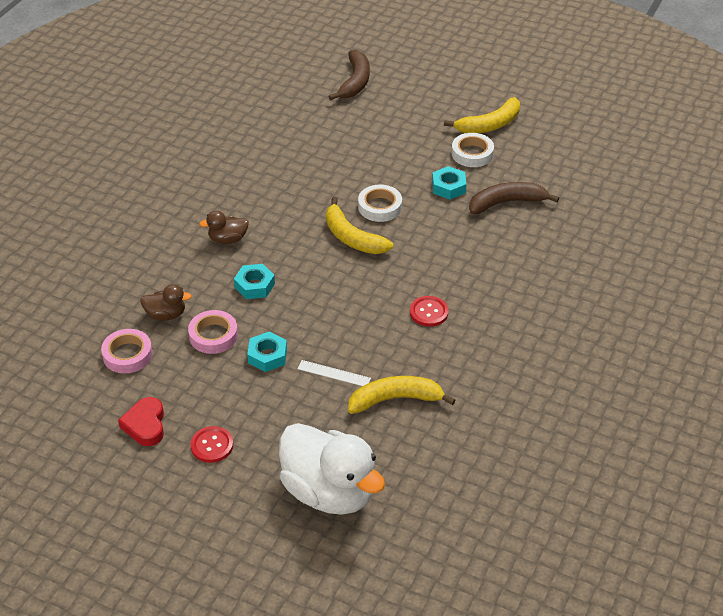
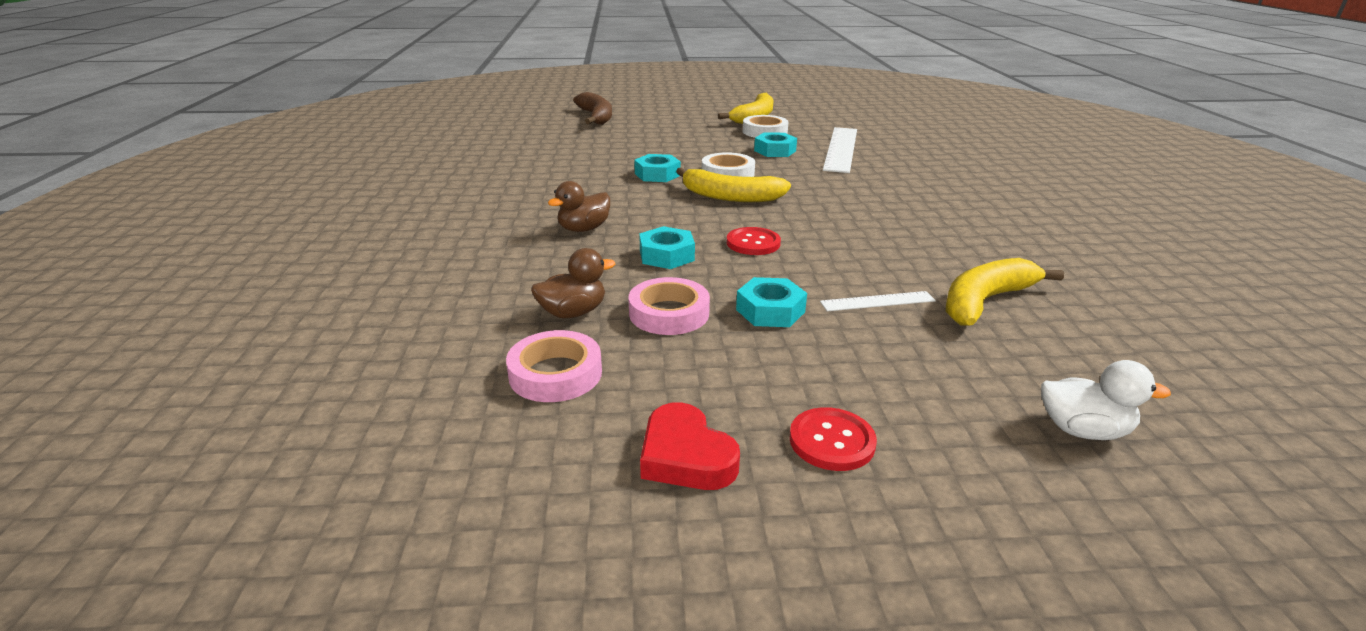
camera: 30 degrees left, 15 degrees down
white duck [279,423,385,515] -> white duck [1041,360,1171,440], size x0.46
red button [410,296,449,327] -> red button moved to [727,227,781,255]
brown banana [469,182,559,214] -> white ruler [823,127,857,173]
none -> turquoise nut [634,154,681,182]

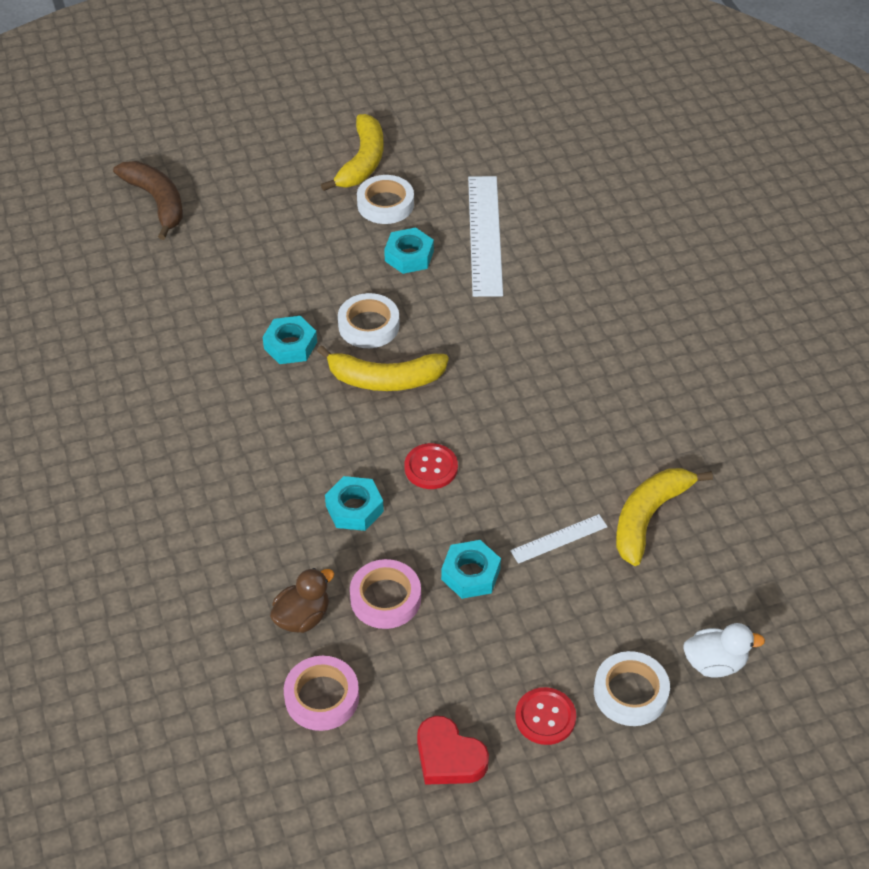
camera: 15 degrees left, 20 degrees up
brown duck [548,181,610,232] -> none
none -> white tape [594,651,670,726]

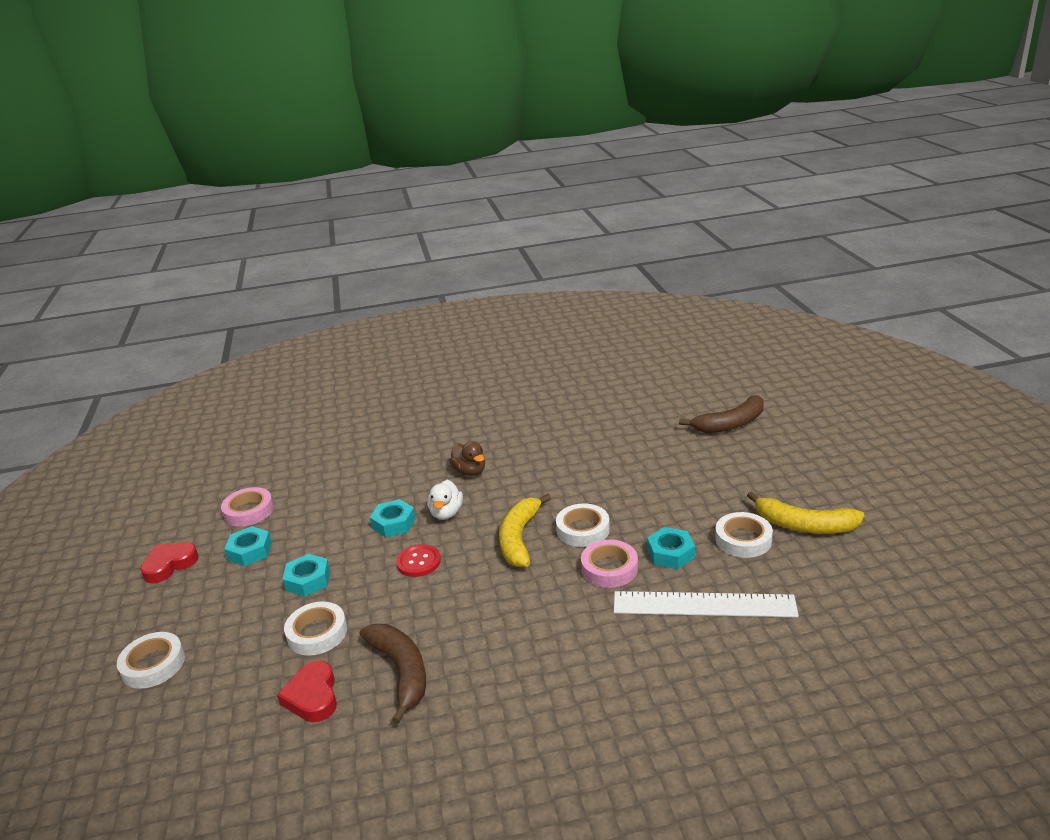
camera: 100 degrees right, 20 degrees down
turquoise nut [263,316,317,364] -> turquoise nut moved to [224,526,272,566]
brown duck [270,568,334,633] -> brown duck moved to [449,441,485,476]
pink tape [350,559,421,629] -> pink tape moved to [581,540,638,588]
white ruler [510,514,608,564] -> white tape [284,602,347,656]
red button [515,687,576,745] -> none
yellow banana [616,468,713,566] -> red heart [277,661,337,722]
white duck [683,623,765,678] -> white duck moved to [427,480,463,520]
none -> brown banana [360,624,426,724]

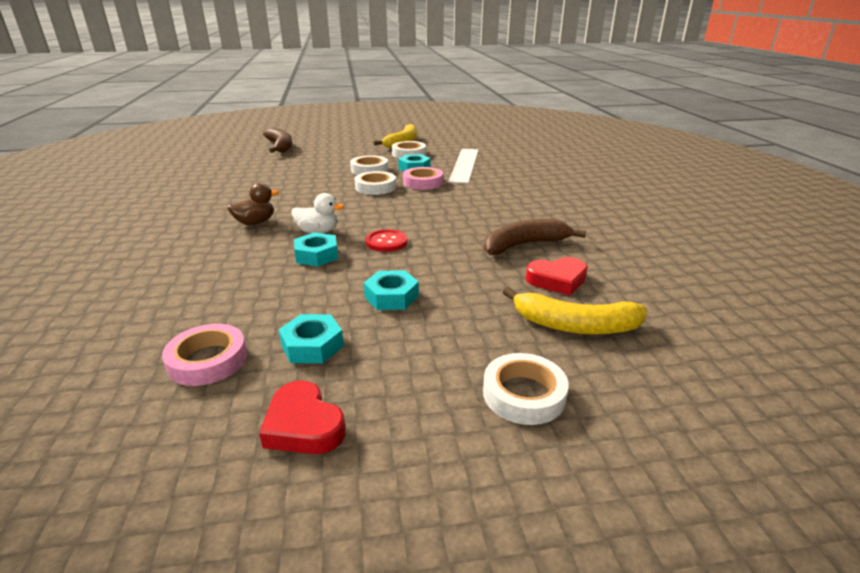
camera: 90 degrees left, 0 degrees up
white tape [284,602,347,656] -> white tape moved to [350,155,388,175]
yellow banana [499,494,551,567] -> yellow banana moved to [503,287,647,335]

